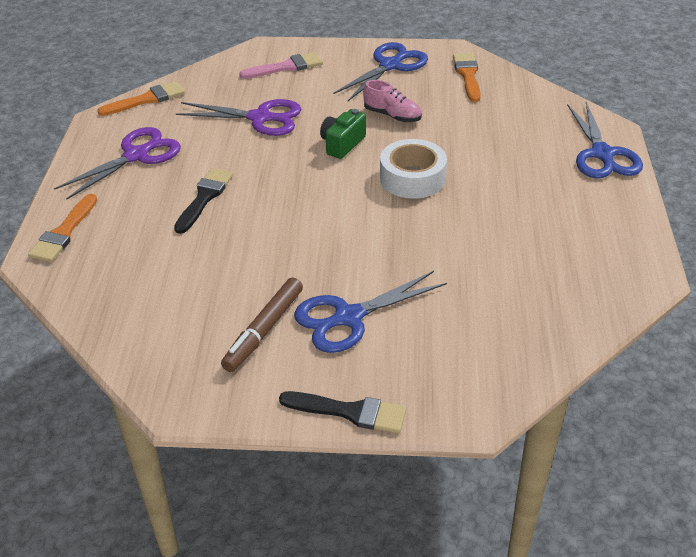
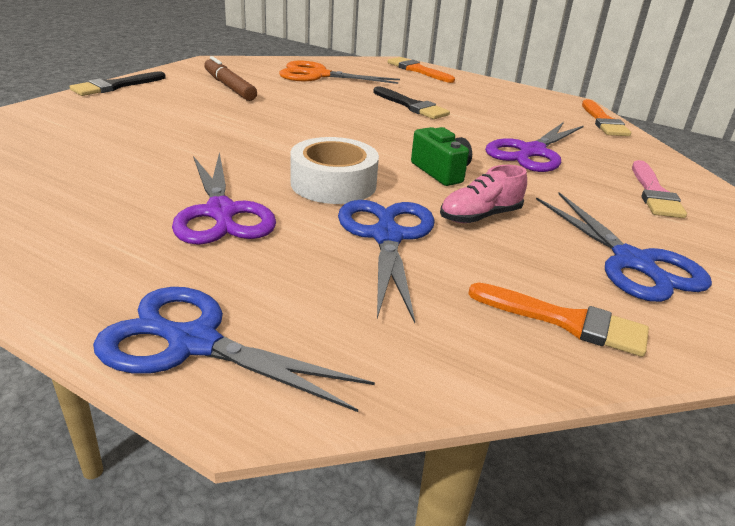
camera: 115 degrees right, 10 degrees down
purple scissors [54,127,181,200] -> purple scissors moved to [172,152,276,245]
blue scissors [294,271,447,353] -> blue scissors moved to [338,200,435,323]
none -> orange scissors [279,61,400,84]

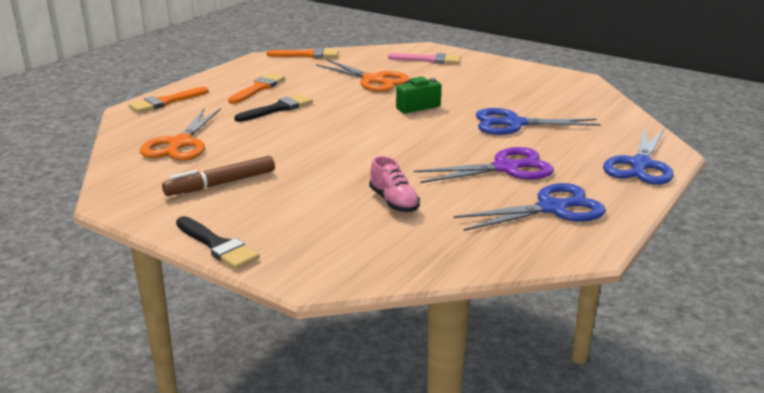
camera: 85 degrees left, 5 degrees down
white tape [290,137,379,204] -> none
pink shoe [440,165,527,223] -> pink shoe moved to [369,156,420,212]
orange brush [468,282,649,357] -> orange brush moved to [228,73,285,104]
purple scissors [485,122,584,172] -> orange scissors [316,59,410,92]
blue scissors [536,192,712,302] -> blue scissors moved to [454,183,606,231]

